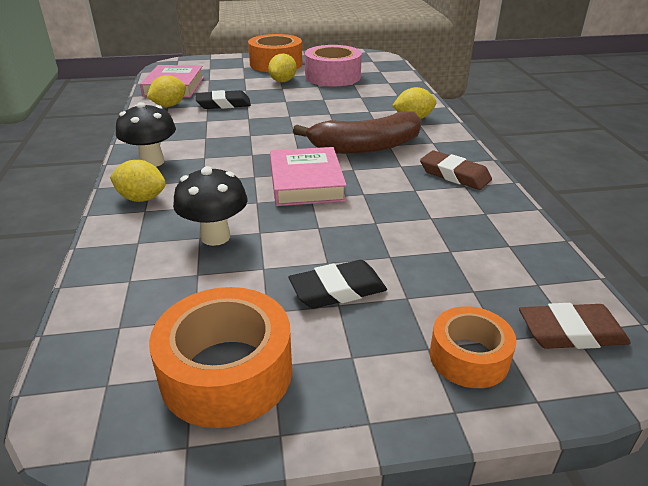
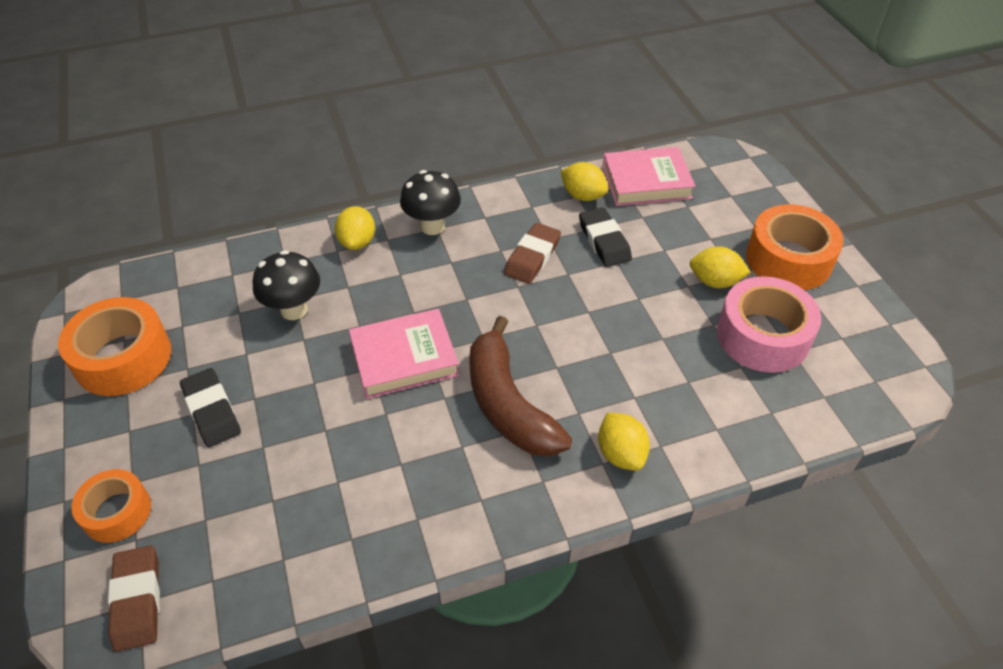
camera: 80 degrees right, 15 degrees up
brown eraser [420,151,492,190] -> brown eraser moved to [504,223,561,284]

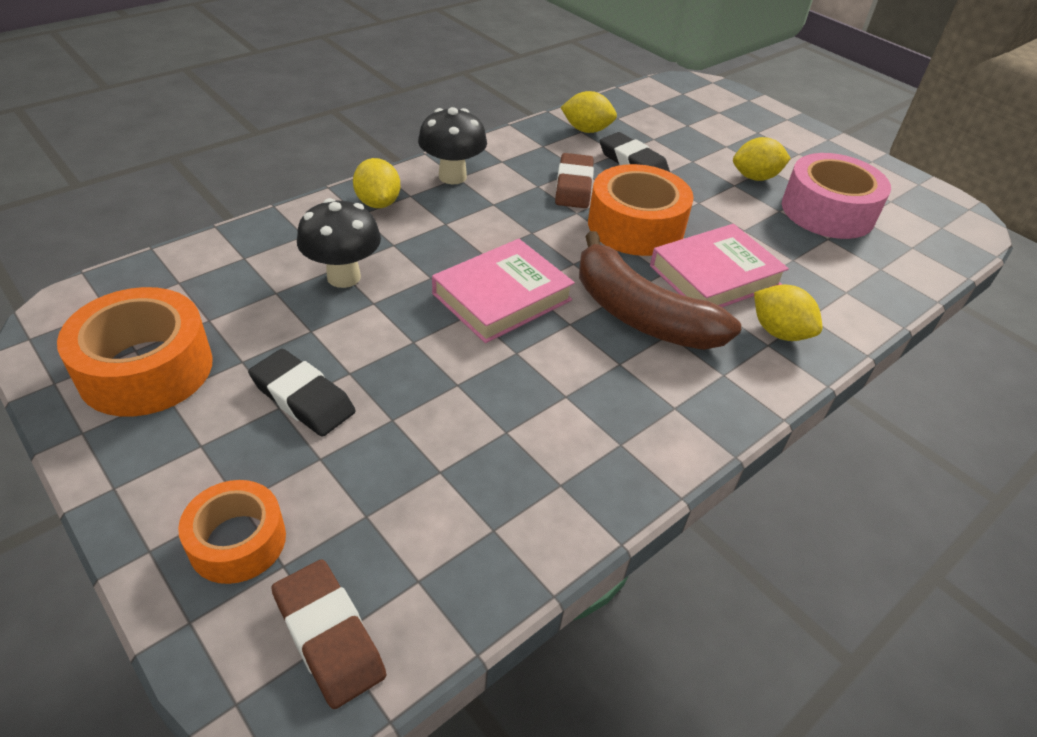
camera: 25 degrees left, 5 degrees down
pink book [603,147,696,206] -> pink book moved to [650,224,789,307]
orange tape [746,204,844,290] -> orange tape moved to [588,164,694,256]

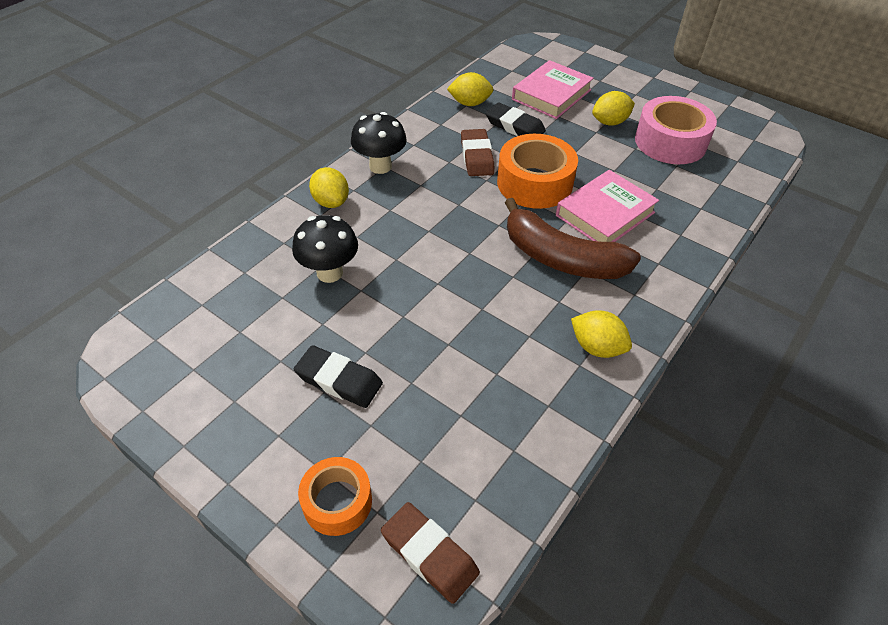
camera: 10 degrees left, 5 degrees up
orange tape [57,287,213,417] -> none
pink book [432,239,575,343] -> pink book moved to [512,60,594,119]
yellow lemon [754,284,822,341] -> yellow lemon moved to [571,310,632,358]

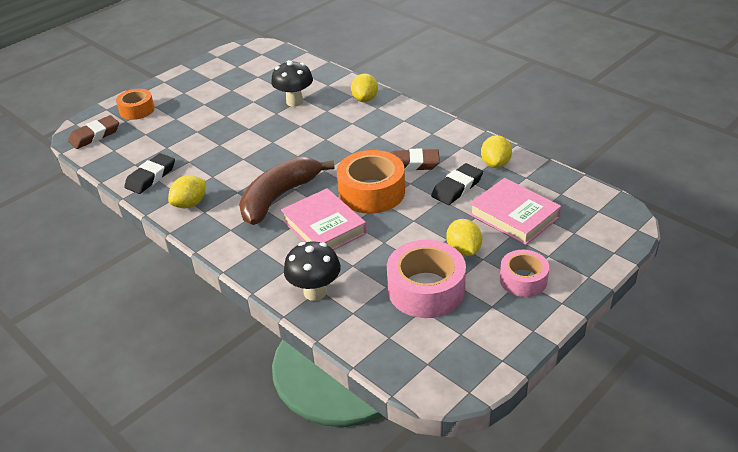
camera: 100 degrees right, 10 degrees down
black eraser [294,345,383,408] -> black eraser moved to [124,153,175,194]
yellow lemon [309,167,349,208] -> yellow lemon turned 60 degrees counterclockwise [351,74,378,102]
black mushroom [351,112,407,174] -> black mushroom moved to [284,242,341,301]
none -> pink tape [500,250,549,297]

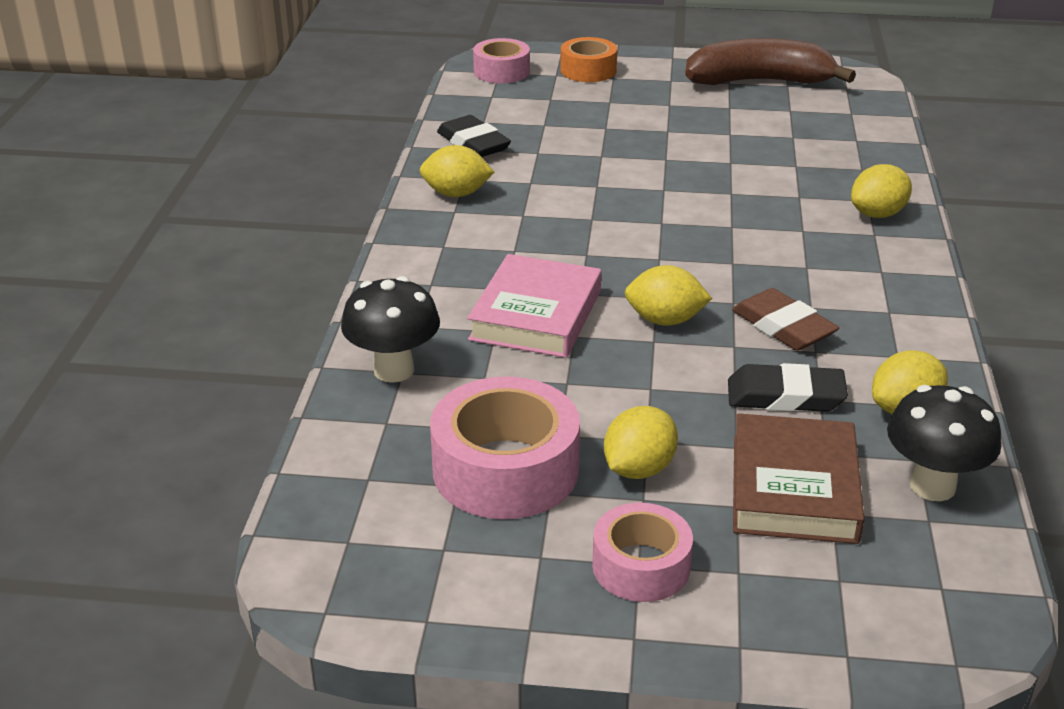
camera: 50 degrees right, 5 degrees down
brown eraser [68,115,119,149] -> pink tape [473,38,530,83]
black eraser [124,153,175,194] -> black eraser turned 60 degrees clockwise [437,115,511,157]
brown banana [239,157,335,225] -> brown banana moved to [685,38,856,85]
black mushroom [271,60,313,107] -> black mushroom moved to [887,385,1001,501]
orange tape [337,150,405,214] -> yellow lemon [624,265,712,326]
pink book [469,178,561,245] -> brown book [733,413,865,544]

